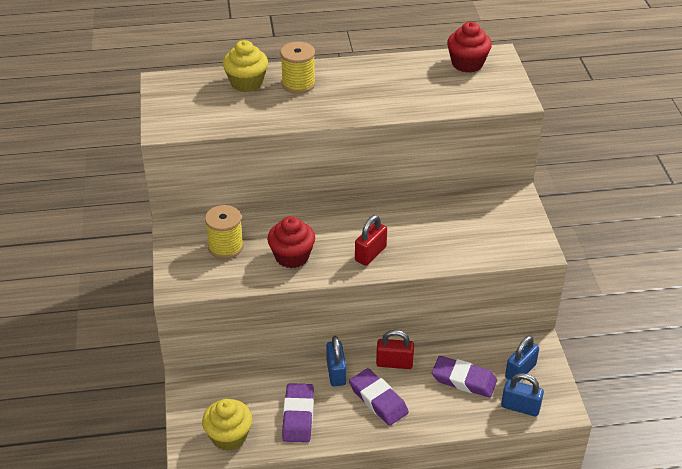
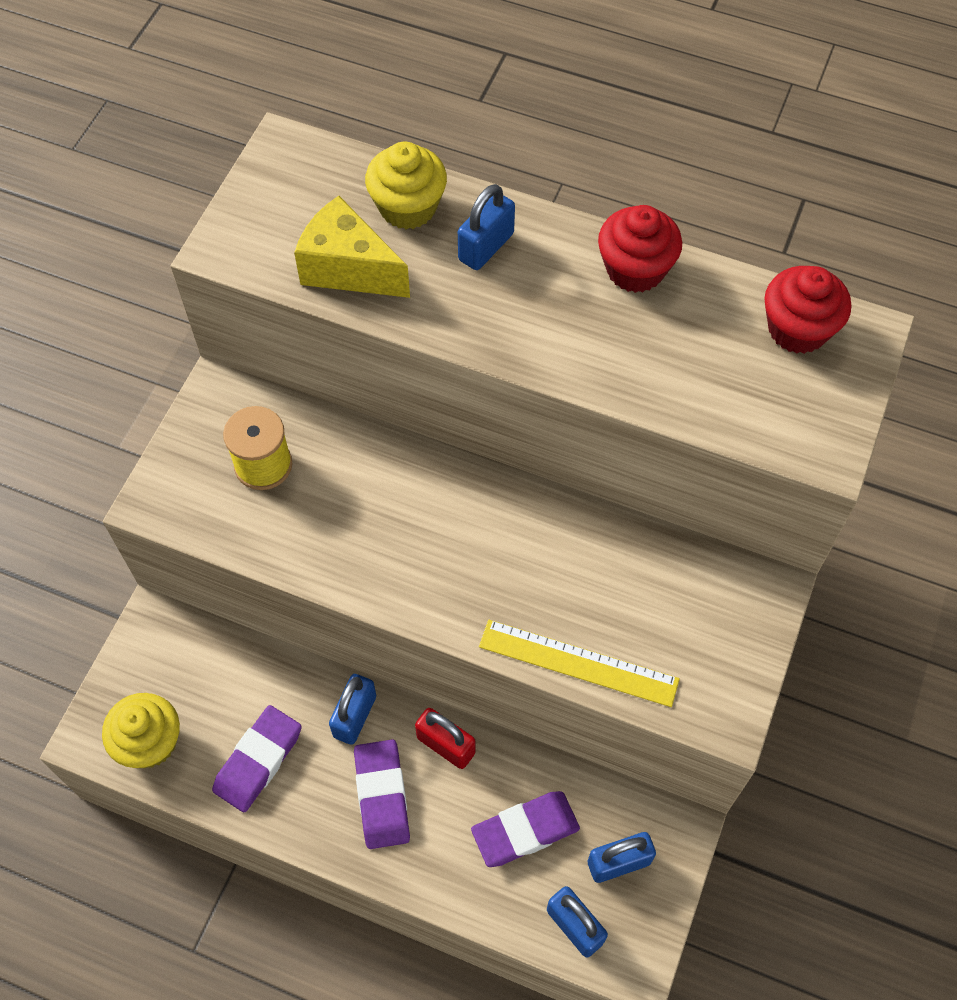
camera: 30 degrees right, 20 degrees up
red cupcake [267,216,315,268] -> red cupcake moved to [598,205,682,293]
yellow spool [280,42,316,94] -> blue padlock [458,184,515,270]
red padlock [355,215,387,266] -> none
purple eraser [432,356,497,398] -> purple eraser turned 75 degrees counterclockwise [471,791,580,867]
none -> yellow cheese [294,196,410,298]
none -> yellow ruler [479,620,680,707]

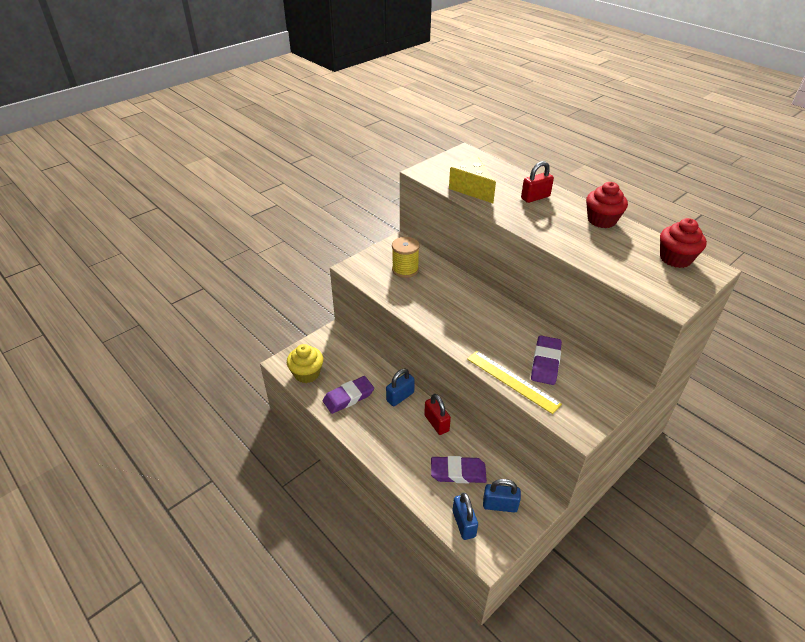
camera: 25 degrees right, 20 degrees down
purple eraser [354,740,410,849] -> purple eraser moved to [531,335,562,385]
yellow cupcake [365,142,447,229] -> none
blue padlock [458,184,515,270] -> red padlock [521,161,554,203]

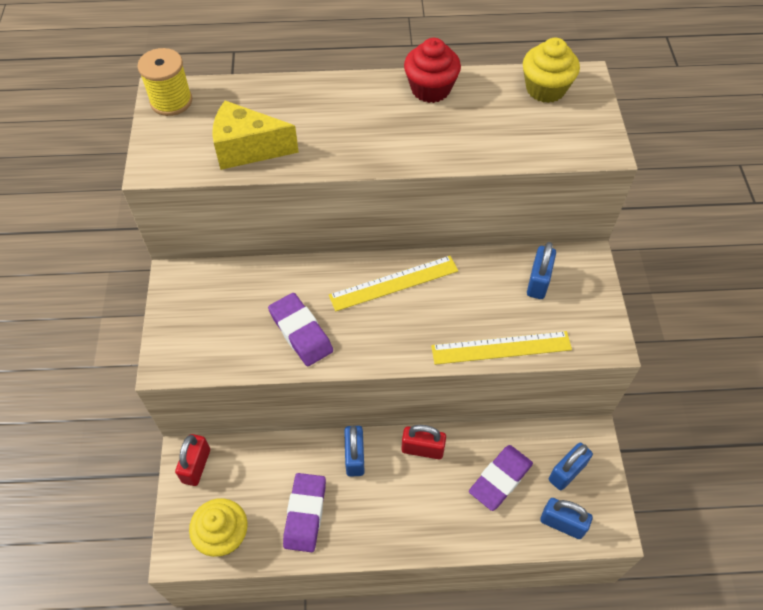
camera: 50 degrees left, 15 degrees up
yellow spool [392,237,419,278] -> yellow spool moved to [137,48,192,116]
red padlock [521,161,554,203] -> red padlock moved to [175,434,210,486]
purple eraser [531,335,562,385] -> purple eraser moved to [268,293,333,366]
red cupcake [660,218,707,268] -> yellow cupcake [523,38,580,103]
none -> yellow ruler [329,256,458,311]
none -> blue padlock [527,242,556,299]

